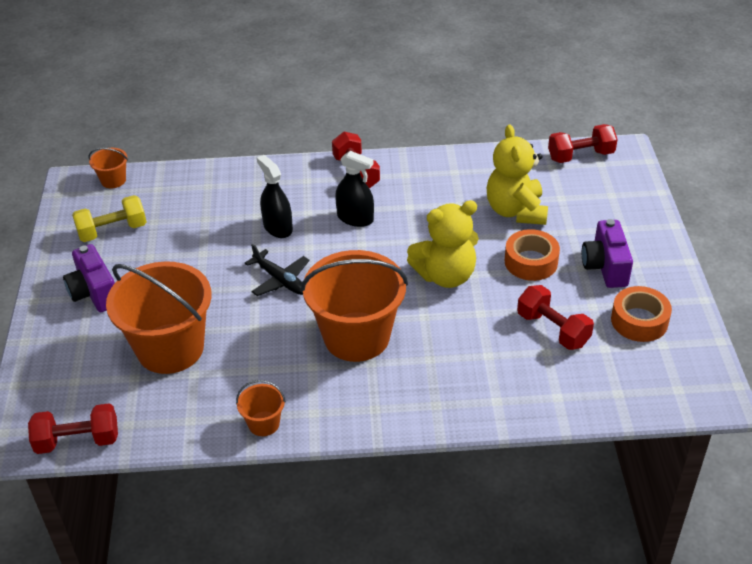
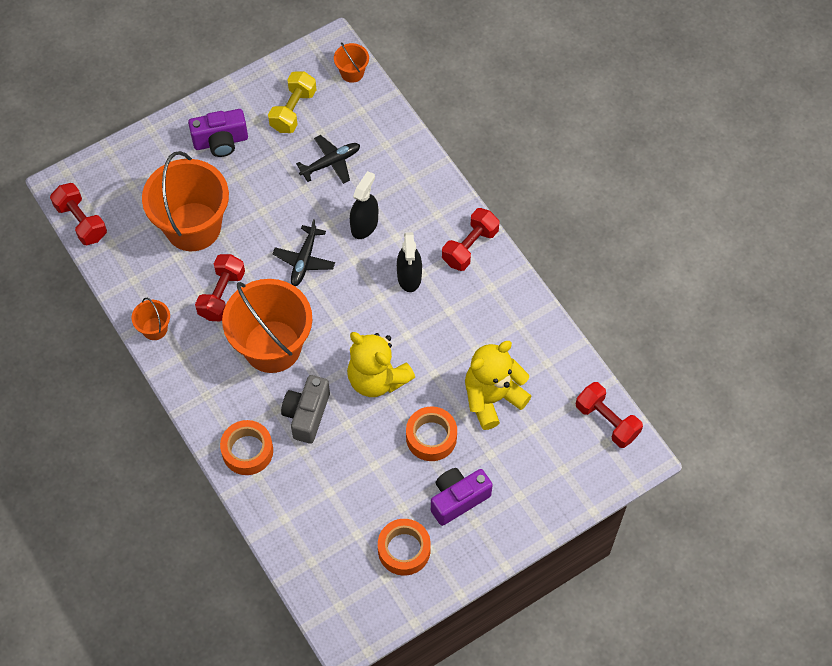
camera: 60 degrees right, 20 degrees up
purple camera [63,244,115,312] -> purple camera turned 135 degrees counterclockwise [188,109,248,157]
yellow dumbbell [72,195,146,242] -> yellow dumbbell turned 75 degrees clockwise [268,71,316,133]
red dumbbell [517,285,594,350] -> red dumbbell moved to [195,254,245,322]
none -> orange tape [220,420,273,475]
none -> grey camera [281,375,330,444]
none -> black plane [296,135,360,184]

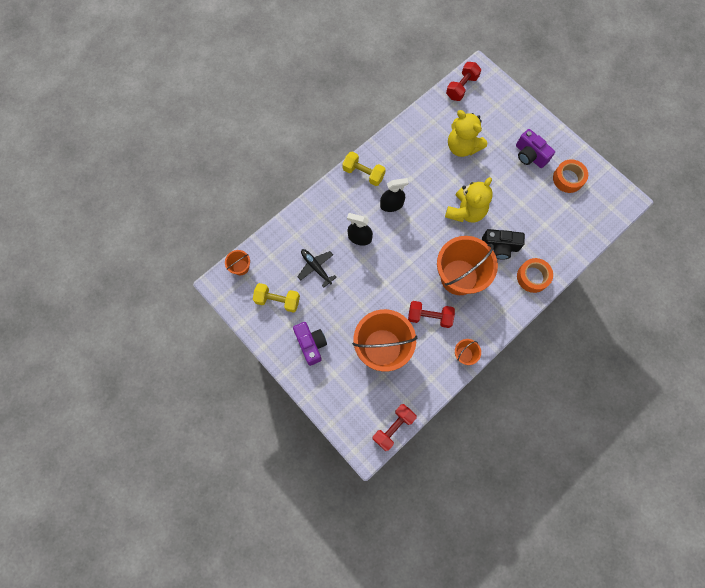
camera: 100 degrees left, 10 degrees up
black plane [273,219,335,286] -> none
grey camera [281,375,330,444] -> black camera [482,229,525,260]
orange tape [406,406,457,461] -> none
red dumbbell [442,208,499,271] -> yellow dumbbell [342,152,386,186]

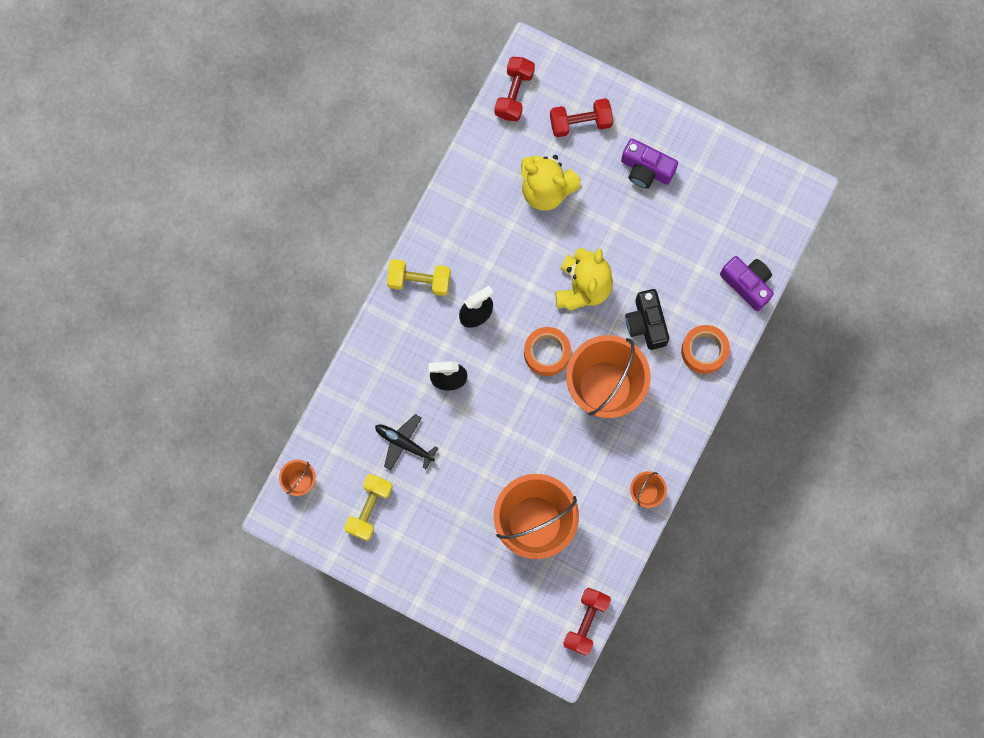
camera: 20 degrees left, 5 degrees up
yellow dumbbell [253,283,300,313] -> yellow dumbbell turned 60 degrees counterclockwise [344,474,393,541]
purple camera [293,322,327,366] -> purple camera moved to [720,256,774,311]
red dumbbell [408,301,455,328] -> red dumbbell moved to [550,98,613,137]
black camera [482,229,525,260] -> black camera turned 90 degrees clockwise [625,289,669,350]
orange tape [553,159,588,193] -> orange tape moved to [524,327,571,376]

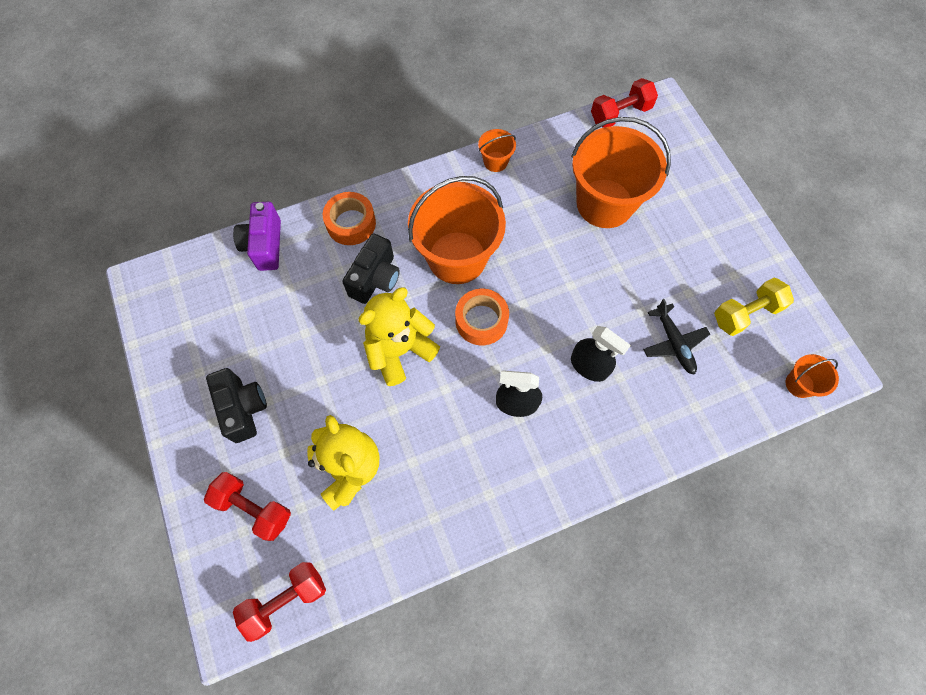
camera: 140 degrees left, 10 degrees down
yellow dumbbell [387,259,451,296] -> none
purple camera [621,139,678,188] -> black camera [206,368,267,443]

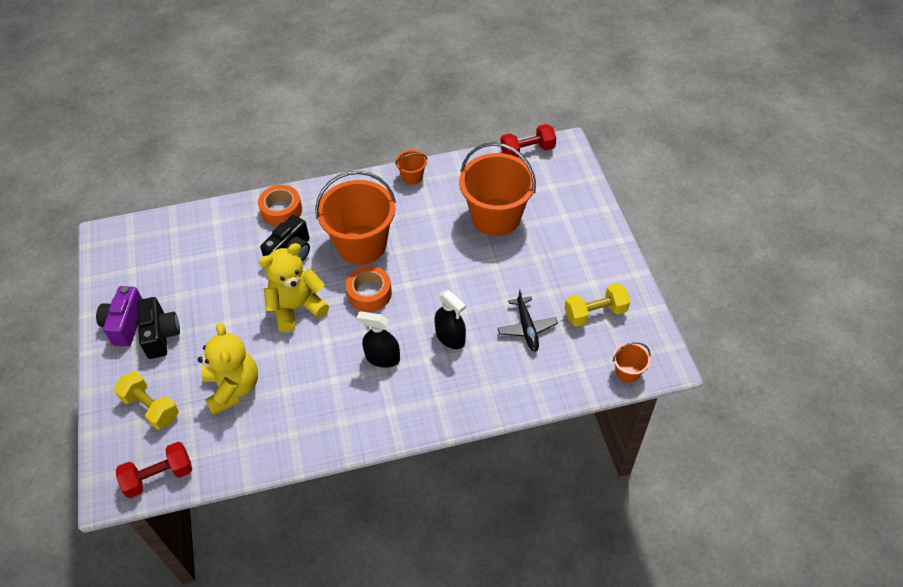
camera: 10 degrees right, 15 degrees down
red dumbbell [204,472,291,541] -> yellow dumbbell [114,371,179,430]
purple camera [233,202,281,271] -> purple camera moved to [96,286,142,347]

